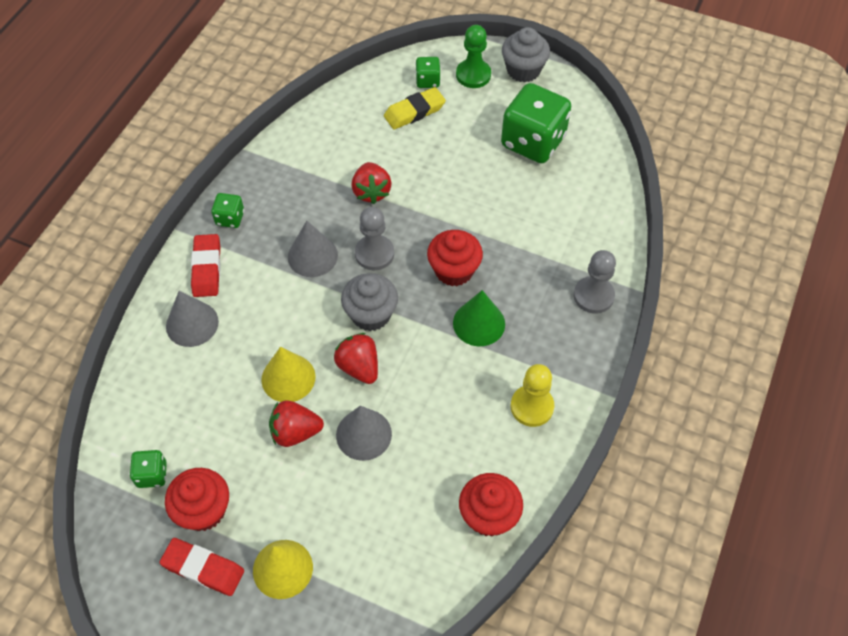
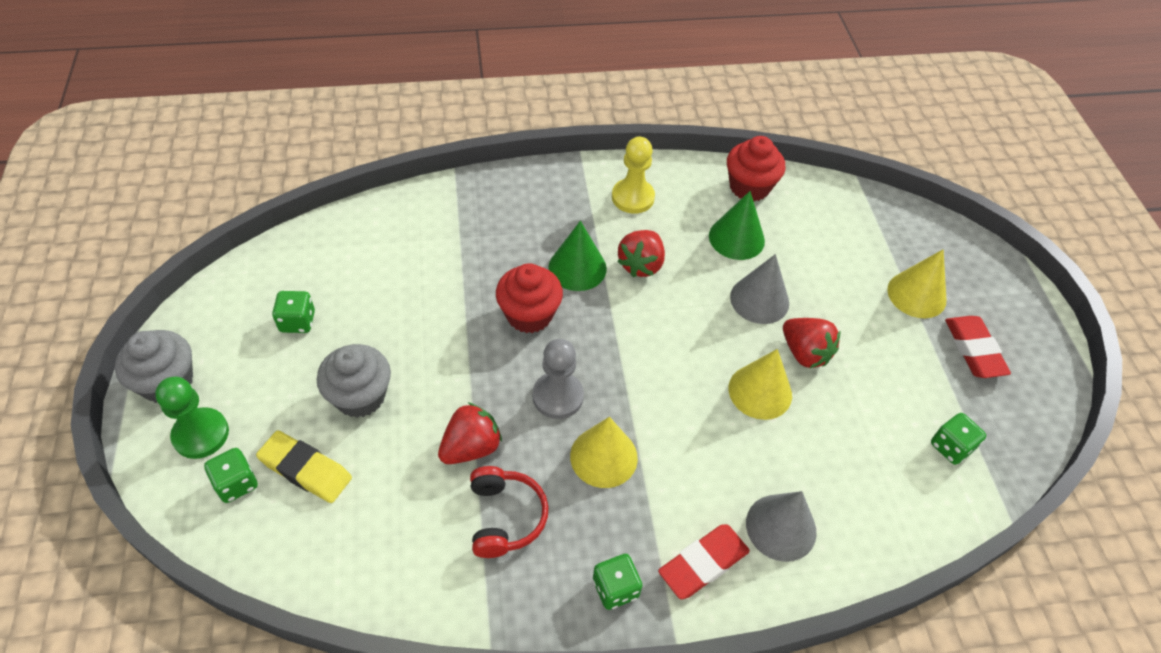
camera: 125 degrees left, 5 degrees down
red cupcake [165,468,229,531] -> none
grey cone [288,221,338,277] -> yellow cone [570,417,638,488]
red strawberry [334,333,378,384] -> red strawberry moved to [617,230,665,277]
grey cupcake [341,273,398,331] -> grey cupcake moved to [317,344,391,418]
green dice [501,83,571,163] -> green dice [272,291,315,333], size x0.46
grey pawn [574,250,616,314] -> none
none -> red headphones [470,466,549,558]
none -> green cone [709,191,765,260]

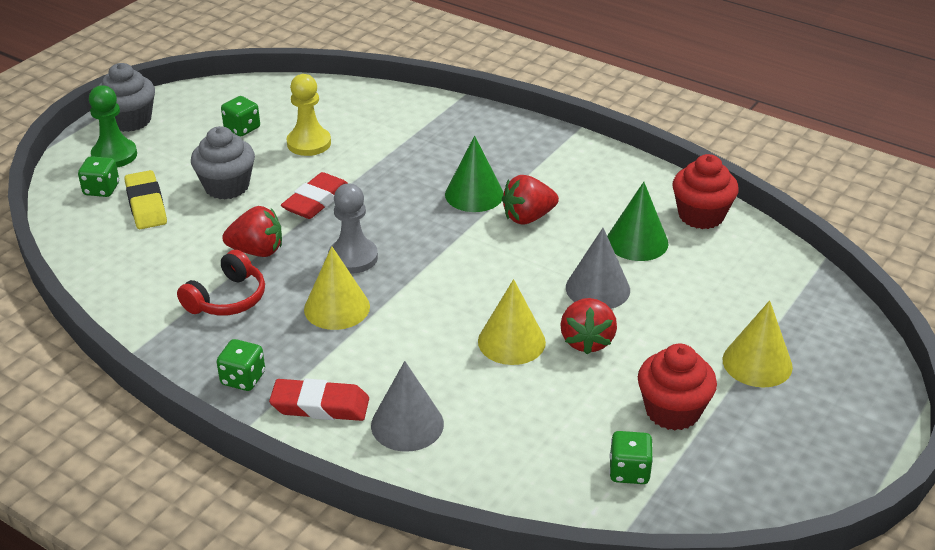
camera: 45 degrees right, 15 degrees down
red cupcake [496,263,563,333] -> red cupcake moved to [638,344,717,430]
yellow pawn [612,137,655,214] -> yellow pawn moved to [287,74,331,156]
red eraser [945,316,1011,378] -> red eraser moved to [281,172,349,219]

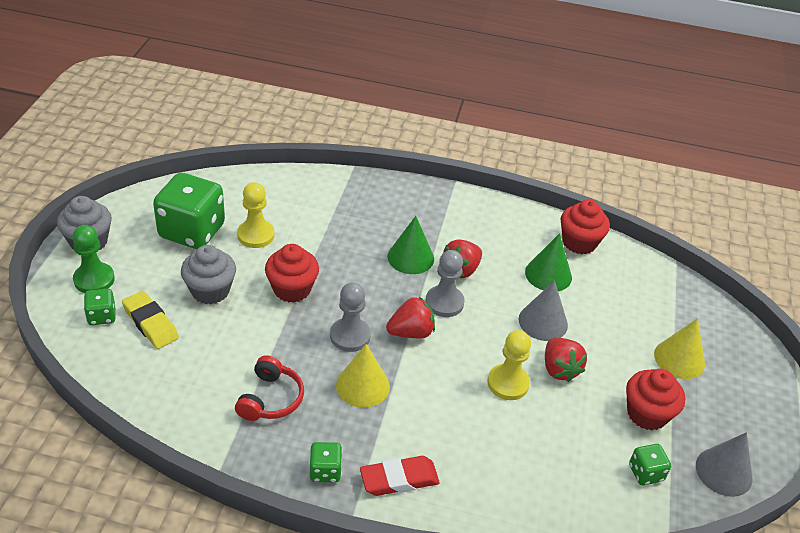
camera: 25 degrees left, 5 degrees up
green dice [221,96,260,136] -> green dice [153,173,225,249], size x2.16
red strawberry [222,206,282,257] -> red strawberry moved to [386,297,435,338]
red eraser [281,172,349,219] -> red cupcake [265,244,319,303]
grey cone [371,361,444,452] -> grey cone moved to [696,432,752,497]
yellow cone [478,279,546,365] -> yellow pawn [487,330,531,400]
none -> grey pawn [425,250,465,317]

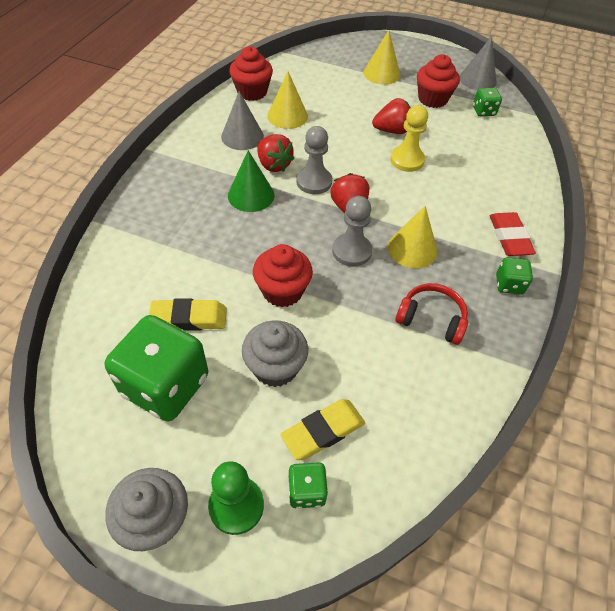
camera: 80 degrees left, 10 degrees up
yellow pawn [237,182,275,248] -> yellow eraser [149,298,227,331]
grey cone [519,281,568,341] -> grey cone moved to [221,91,264,150]
green cone [525,233,572,291] -> yellow cone [267,71,308,129]

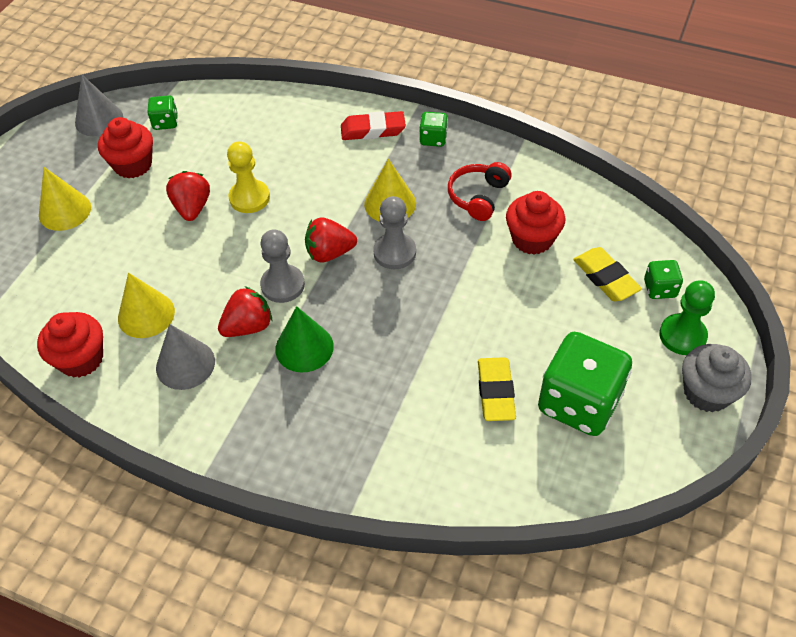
camera: 85 degrees left, 0 degrees up
grey cupcake [242,320,308,387] -> none
red cupcake [253,244,313,307] -> red cupcake moved to [506,191,565,255]

